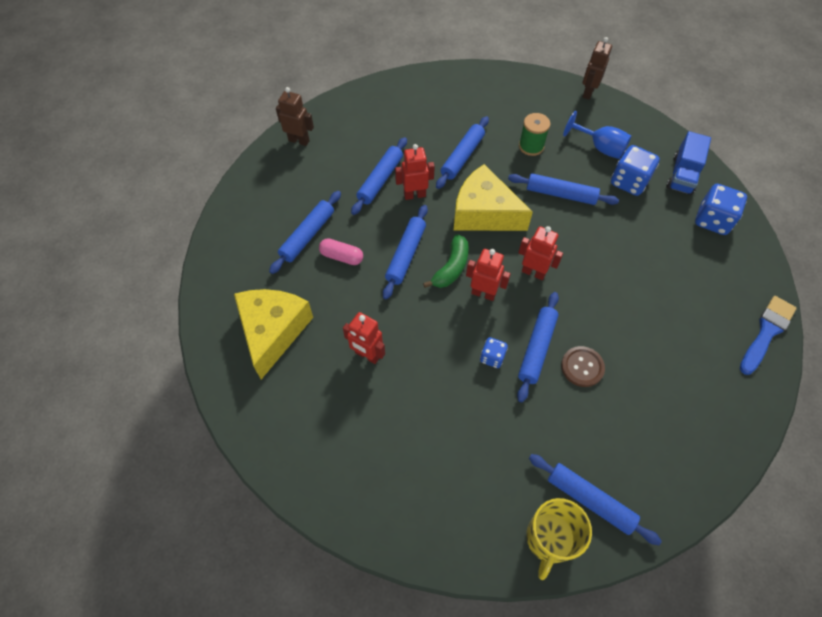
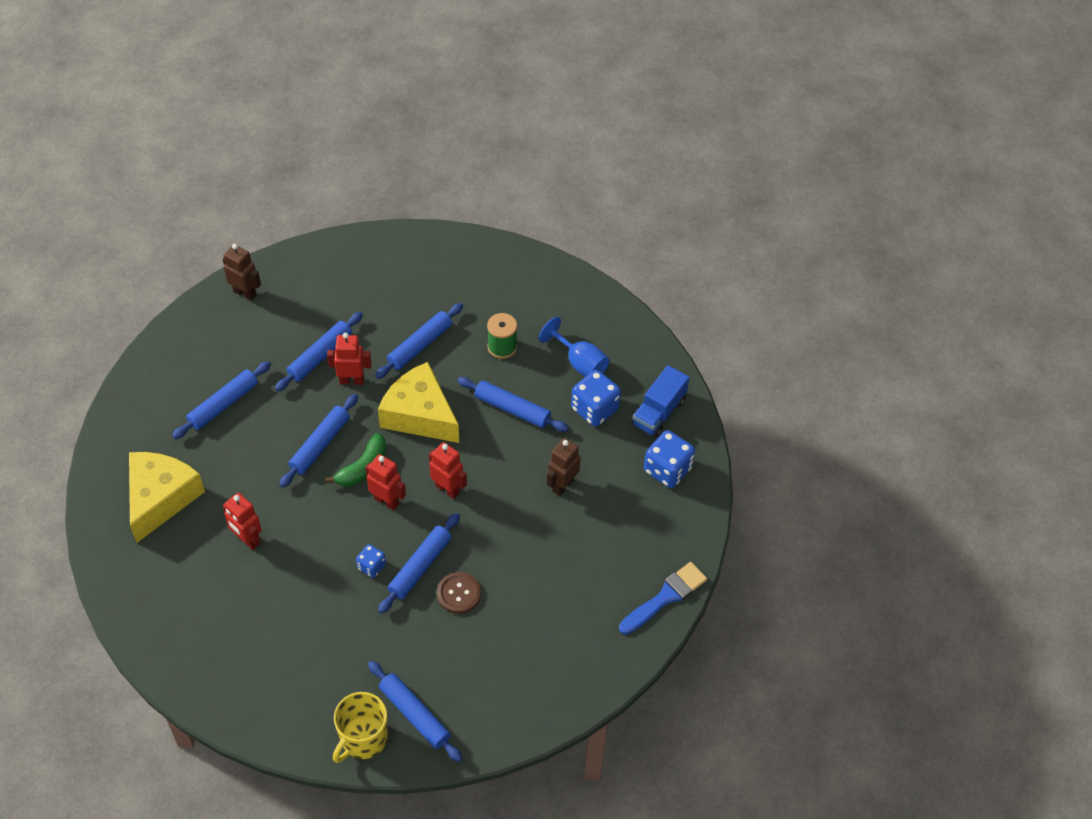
camera: 10 degrees right, 5 degrees down
pink capsule [319,239,363,265] -> none
brown robot [582,37,612,100] -> brown robot moved to [547,438,581,496]

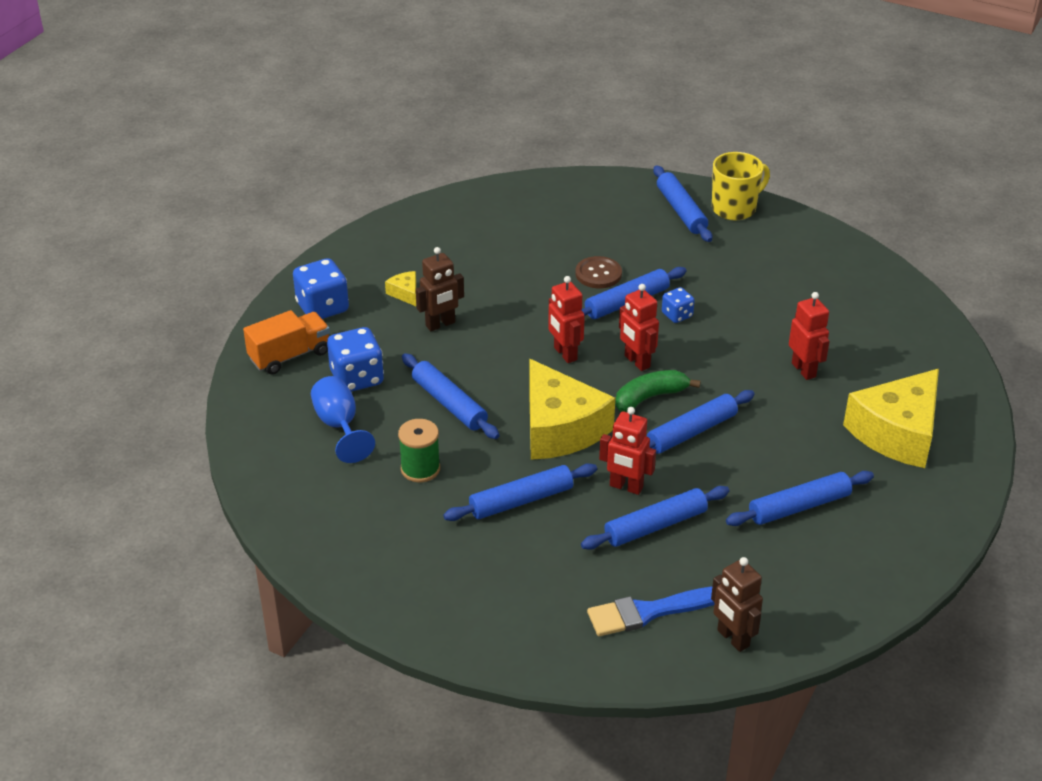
camera: 155 degrees left, 15 degrees down
blue brush [619,562,707,635] -> blue brush moved to [587,586,715,636]
blue truck [632,365,689,437] -> orange truck [243,310,330,374]
none -> yellow cheese [385,271,416,306]

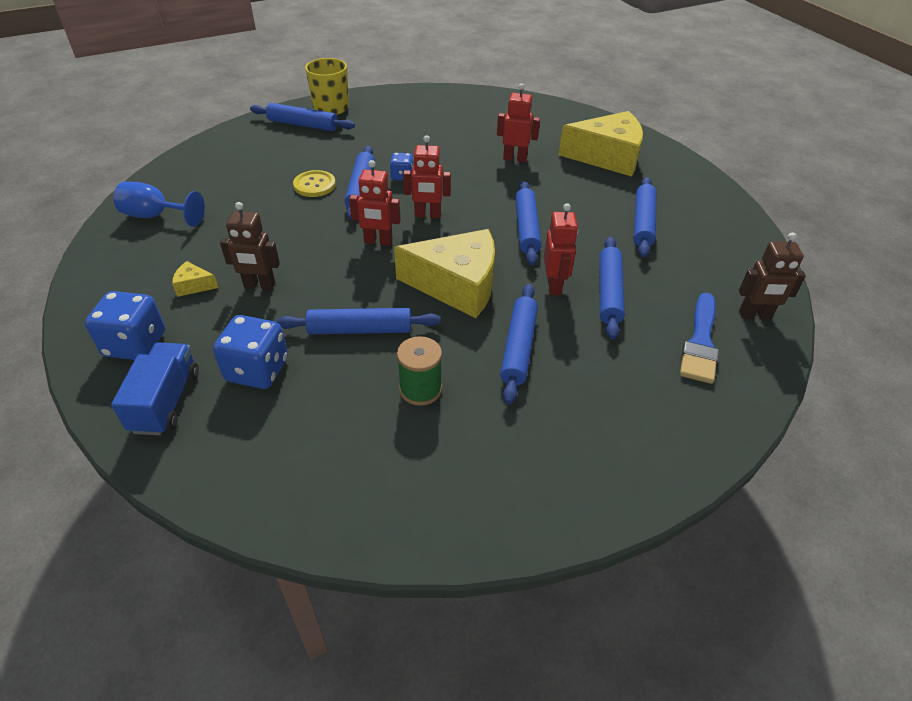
camera: 55 degrees left, 5 degrees up
orange truck [243,310,330,374] -> blue truck [111,342,199,435]
blue goblet [311,376,375,463] -> blue goblet moved to [113,182,205,227]
brown robot [416,247,464,331] -> brown robot turned 90 degrees clockwise [220,202,280,290]
brown button [575,256,622,288] -> yellow button [293,170,336,197]
red robot [599,407,656,495] -> red robot turned 60 degrees counterclockwise [544,203,578,295]
green banana [615,370,701,412] -> none
yellow cheese [843,369,939,468] -> yellow cheese turned 75 degrees counterclockwise [559,111,643,177]

